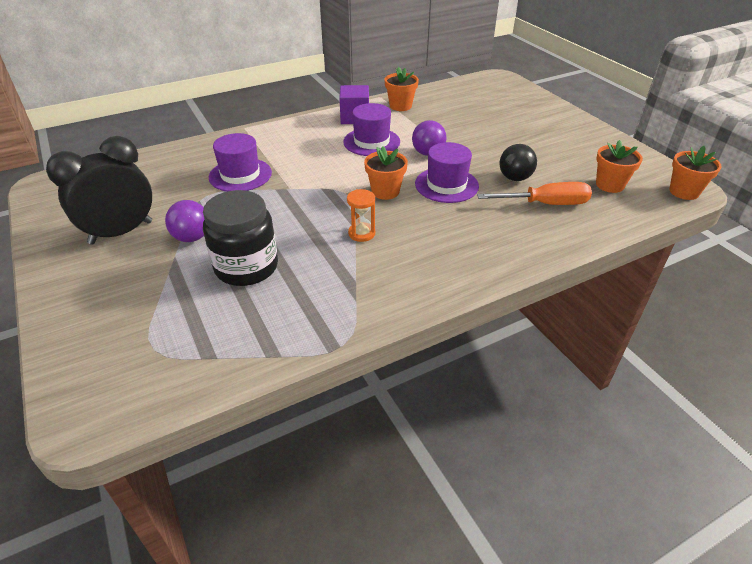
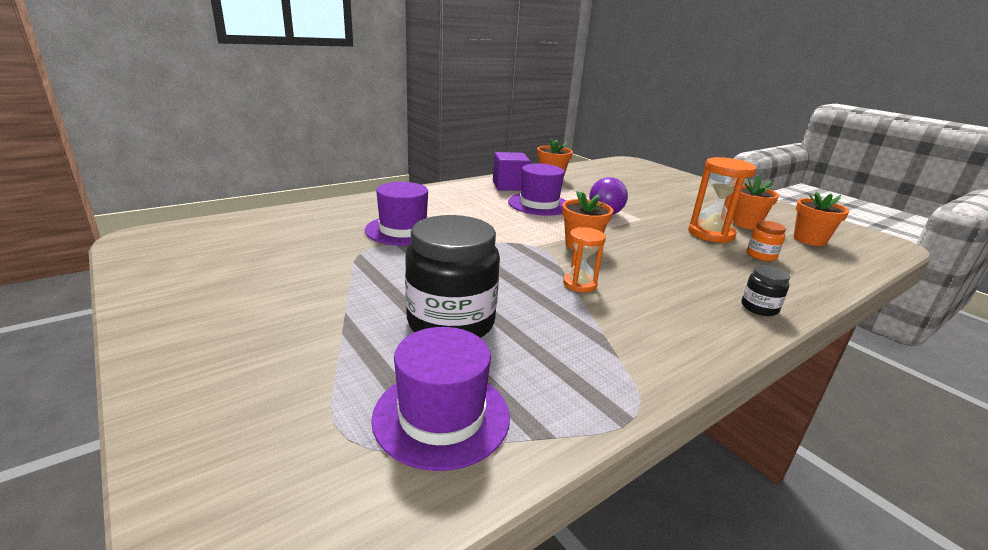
camera: 10 degrees left, 15 degrees down
black clock [46,136,152,245] -> none
purple ball [165,200,204,242] -> none
purple hat [415,142,479,203] -> purple hat moved to [371,327,510,471]
orange screwdriver [477,182,592,205] -> orange jar [747,221,786,261]
black ball [500,144,537,181] -> orange hourglass [688,157,757,243]
orange flower pot [669,146,722,200] -> orange flower pot moved to [733,176,779,229]
none -> black jar [742,265,790,316]

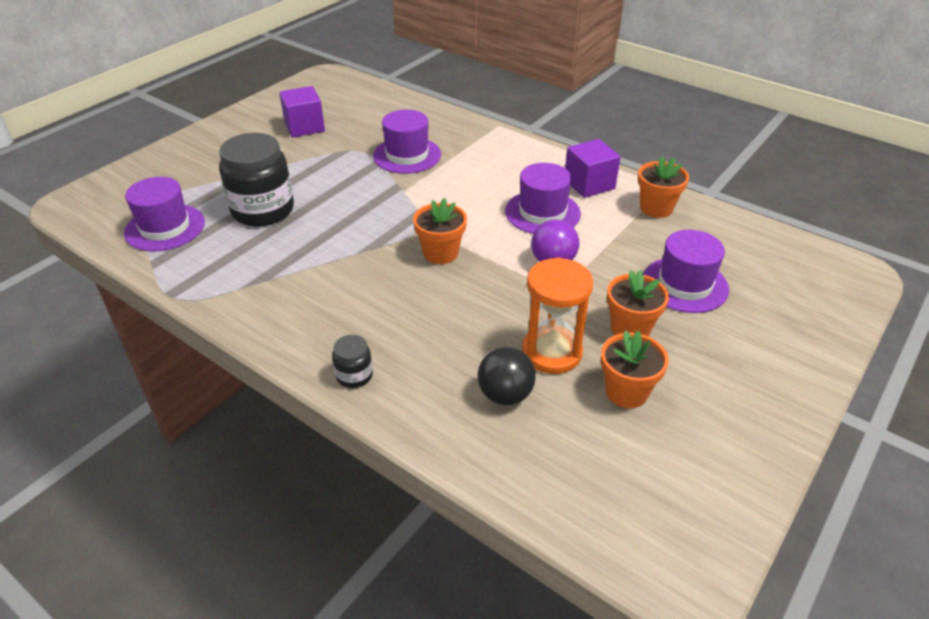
camera: 75 degrees right, 15 degrees up
orange hourglass [563,227,606,292] -> none
orange jar [747,221,786,261] -> black ball [478,347,536,405]
orange flower pot [794,192,849,246] -> orange flower pot moved to [607,270,669,337]
none -> purple cube [279,86,325,138]
none -> purple hat [643,230,729,313]

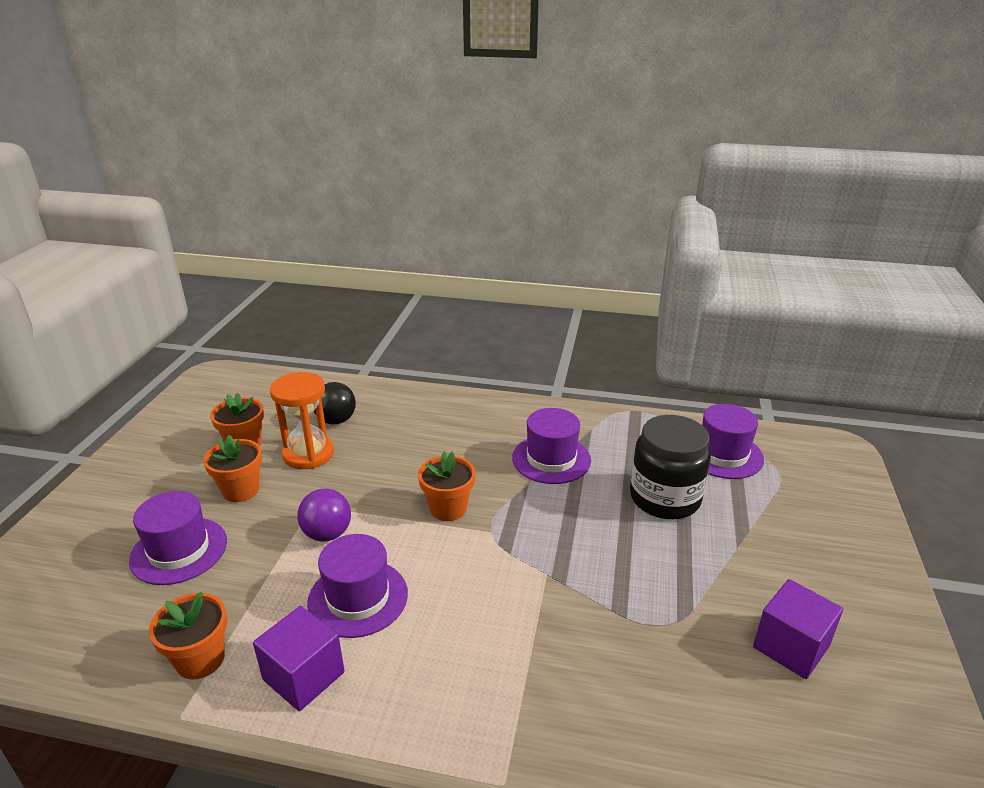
camera: 155 degrees right, 10 degrees down
black jar [332,335,373,388] -> none
purple hat [373,110,441,174] -> purple hat moved to [512,408,591,484]

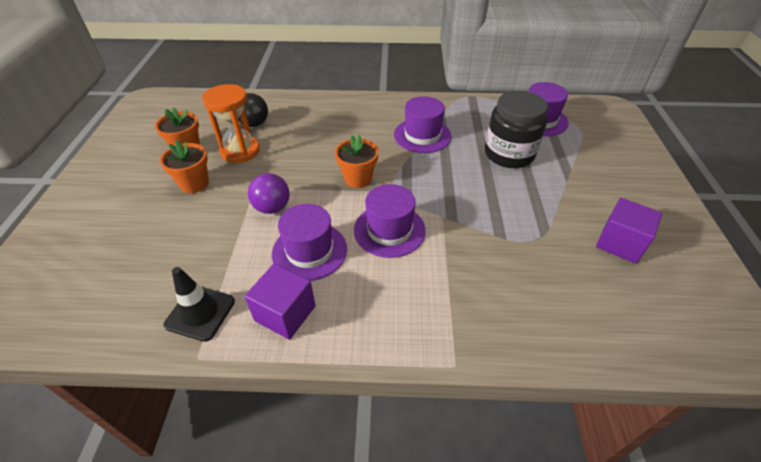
camera: 10 degrees left, 15 degrees up
purple hat [129,491,227,585] -> purple hat moved to [354,184,426,258]
orange flower pot [149,592,227,680] -> black traffic cone [164,267,235,342]

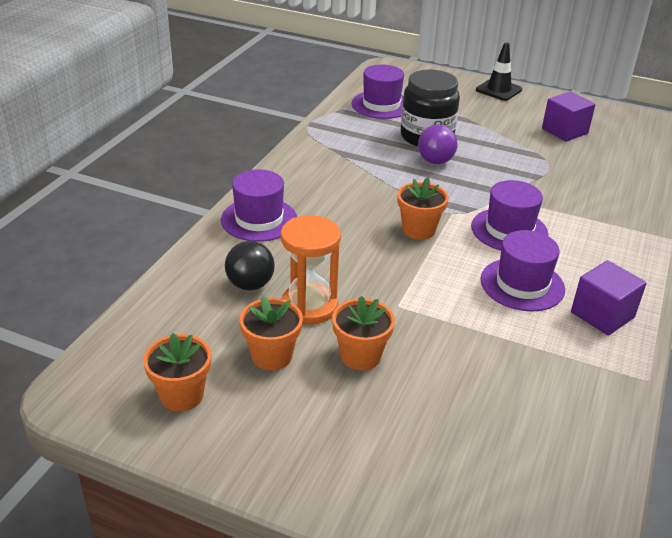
camera: 70 degrees left, 10 degrees down
black traffic cone [164,267,235,342] -> black traffic cone moved to [476,42,522,101]
purple ball [248,173,290,214] -> purple ball moved to [418,125,458,164]
purple hat [394,96,452,153] -> purple hat moved to [221,169,297,242]
none -> orange flower pot [143,333,211,411]

